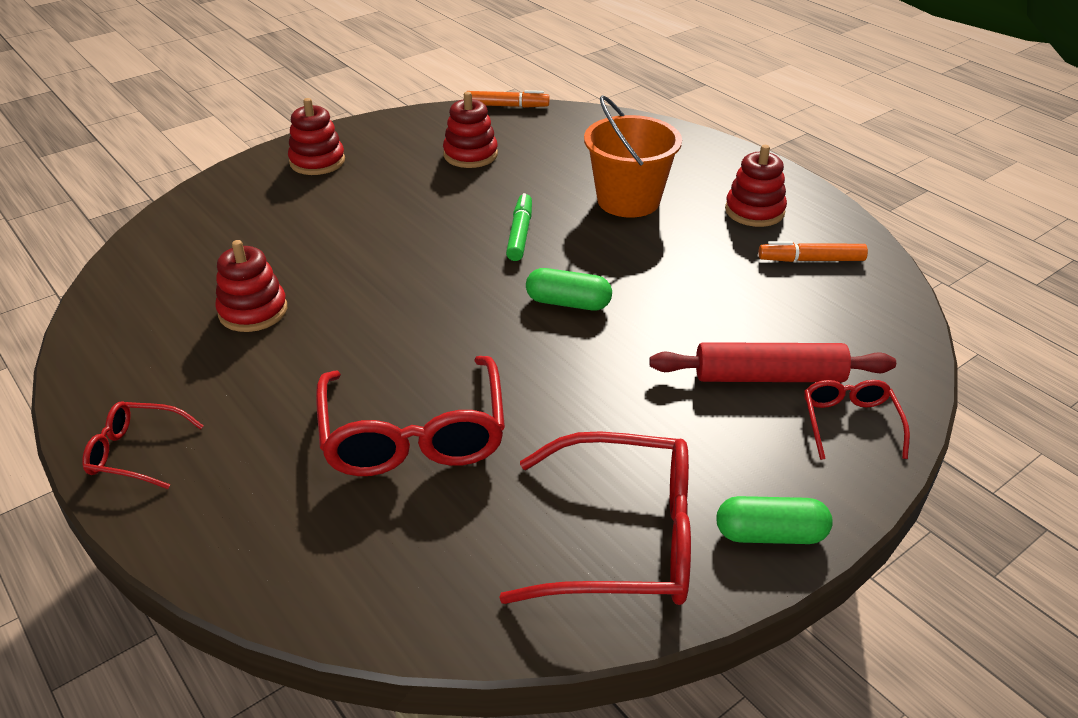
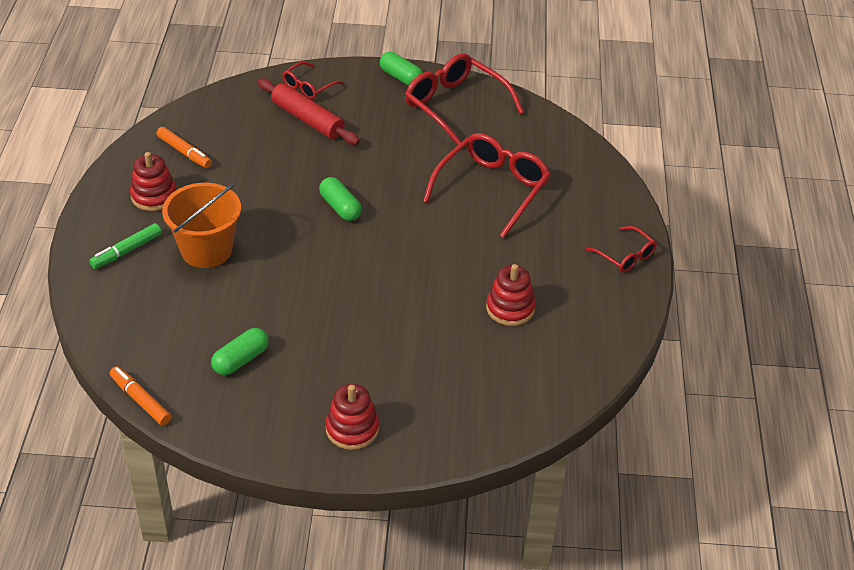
camera: 140 degrees left, 5 degrees up
red stacking toy [443,92,498,168] -> green capsule [211,328,269,375]
green marker [506,193,532,261] -> green marker moved to [89,223,162,269]

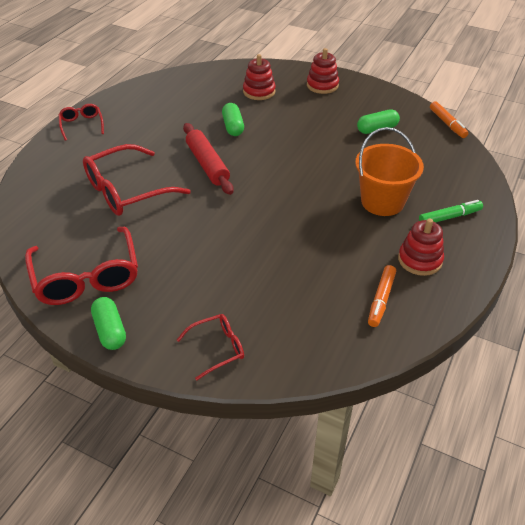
camera: 155 degrees left, 0 degrees up
orange marker [156,127,212,168] -> orange marker turned 135 degrees counterclockwise [368,265,396,327]
red rolling pin [258,78,360,145] -> red rolling pin moved to [183,123,234,195]
green capsule [319,177,362,221] -> green capsule moved to [222,103,244,136]
red stacking toy [486,264,536,326] -> red stacking toy moved to [243,54,276,100]

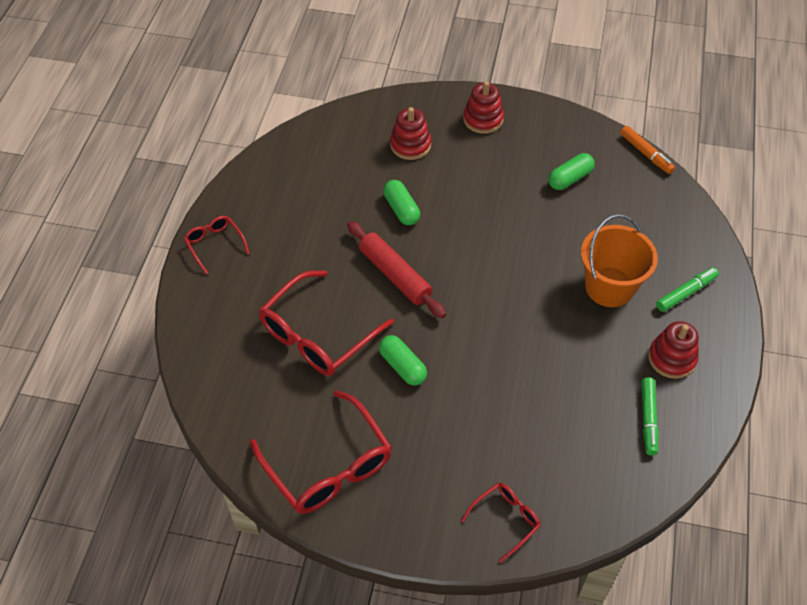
camera: 15 degrees left, 10 degrees up
green capsule [91,297,126,350] -> green capsule moved to [379,335,427,385]
orange marker [368,265,396,327] -> green marker [641,377,659,455]

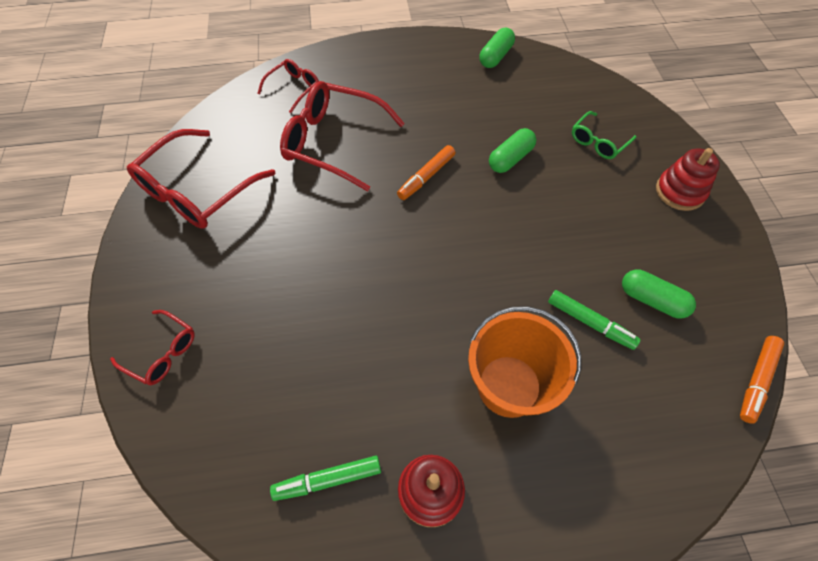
camera: 70 degrees right, 5 degrees up
red glasses [184,216,250,274] -> red glasses moved to [257,59,319,113]
red rolling pin [347,221,446,318] -> orange marker [397,145,455,200]
green capsule [379,335,427,385] -> green capsule moved to [479,28,515,68]
red stacking toy [390,107,431,160] -> green glasses [572,111,636,159]
green marker [656,267,719,312] -> green marker moved to [548,290,641,350]

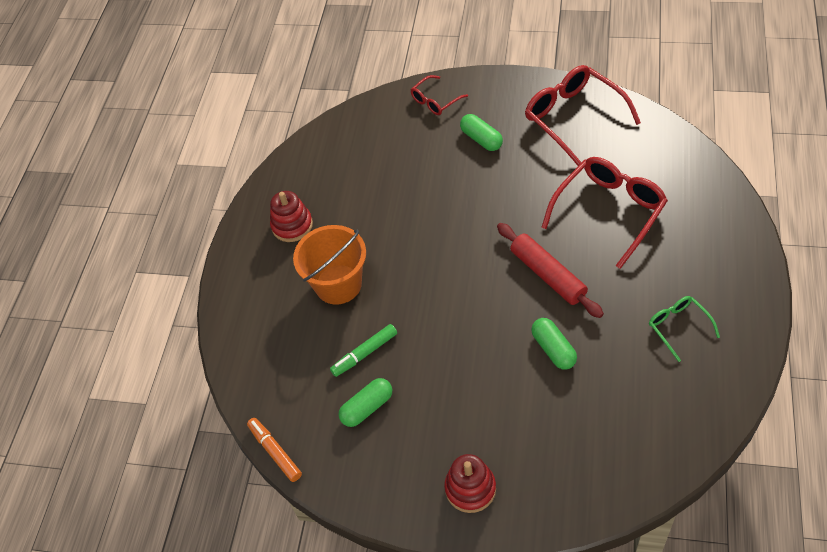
camera: 115 degrees right, 5 degrees down
red glasses [257,59,319,113] -> none
green marker [270,456,381,501] -> none
orange marker [397,145,455,200] -> red rolling pin [497,223,604,318]
green capsule [479,28,515,68] -> green capsule moved to [460,114,503,151]
green glasses [572,111,636,159] -> green glasses moved to [649,296,720,362]

